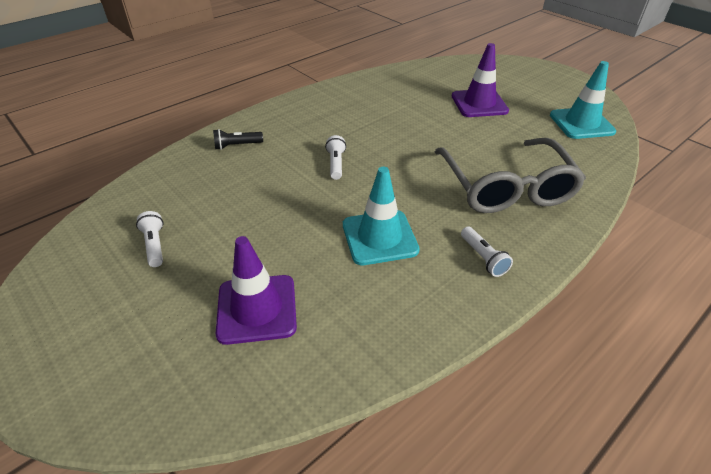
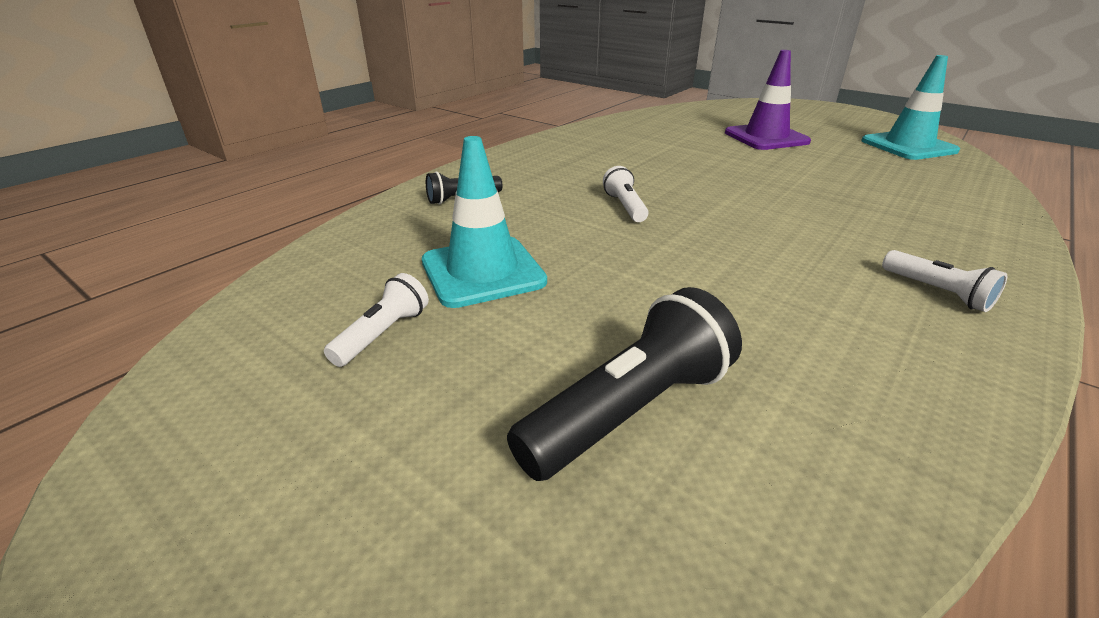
camera: 10 degrees left, 10 degrees down
white flashlight [136,211,164,267] -> white flashlight turned 60 degrees clockwise [324,273,429,367]
purple traffic cone [216,236,297,345] -> black flashlight [507,287,742,481]
turquoise traffic cone [343,167,420,265] -> turquoise traffic cone moved to [422,136,547,308]
grey glasses [435,138,586,213] -> none

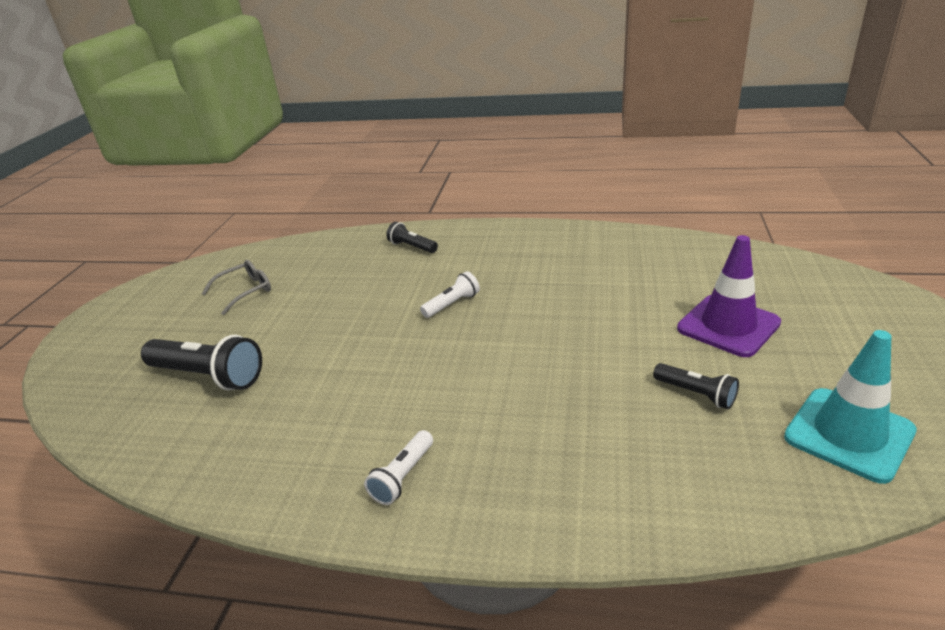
camera: 65 degrees right, 0 degrees up
white flashlight [324,273,429,367] -> grey glasses [202,260,271,315]
turquoise traffic cone [422,136,547,308] -> none
none -> black flashlight [653,363,739,409]

